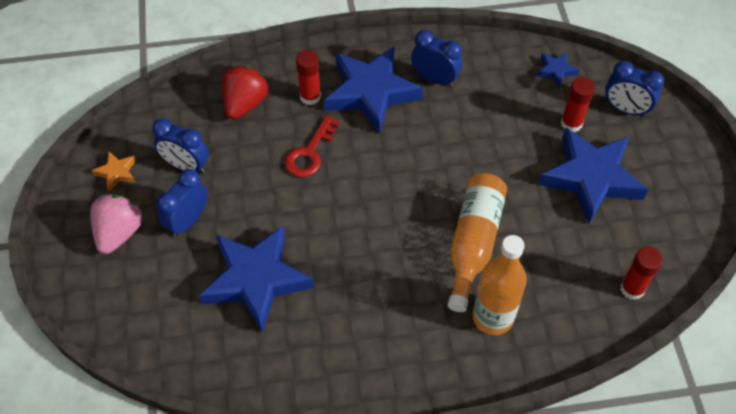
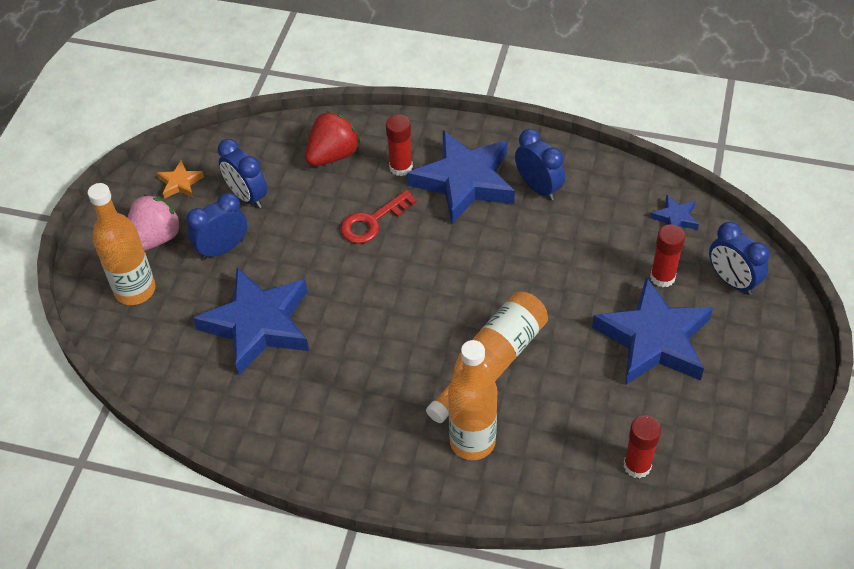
camera: 25 degrees right, 5 degrees down
none -> orange bottle [88,183,156,305]

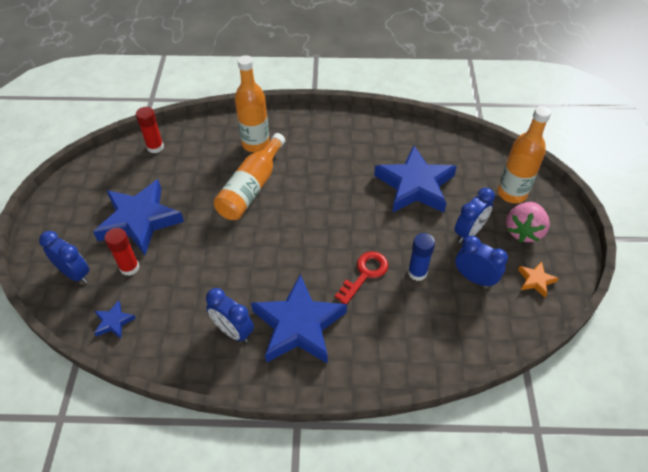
camera: 165 degrees right, 0 degrees up
red strawberry [305,111,360,166] -> none
red glue stick [386,114,413,176] -> none
none -> blue glue stick [408,233,435,281]

